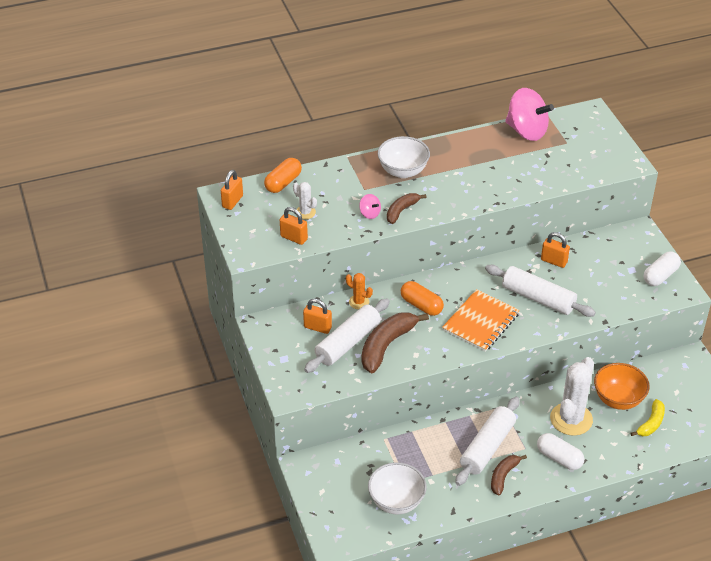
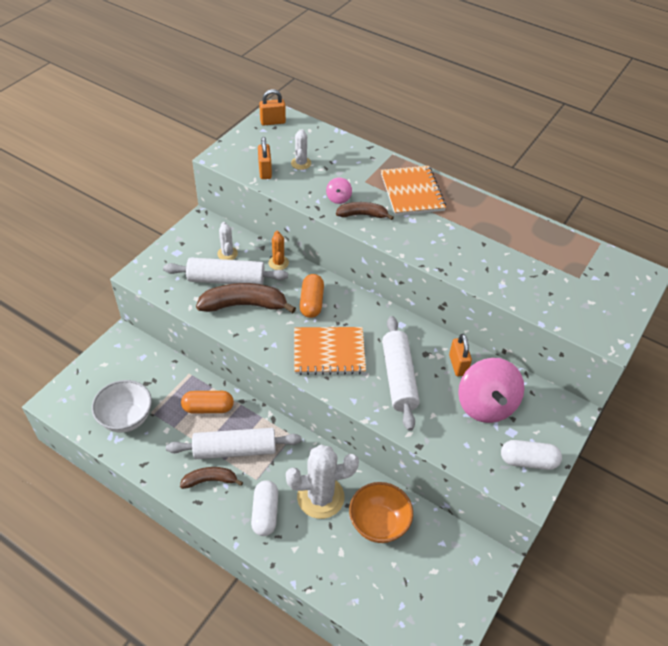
camera: 50 degrees right, 5 degrees up
orange capsule [264,158,302,193] -> orange capsule moved to [181,391,234,414]
orange padlock [303,298,332,334] -> white cactus [217,222,238,260]
white bowl [378,136,430,178] -> orange notebook [381,166,446,216]
pink spinning top [505,88,554,141] -> pink spinning top moved to [458,358,524,423]
yellow banana [630,399,665,436] -> none

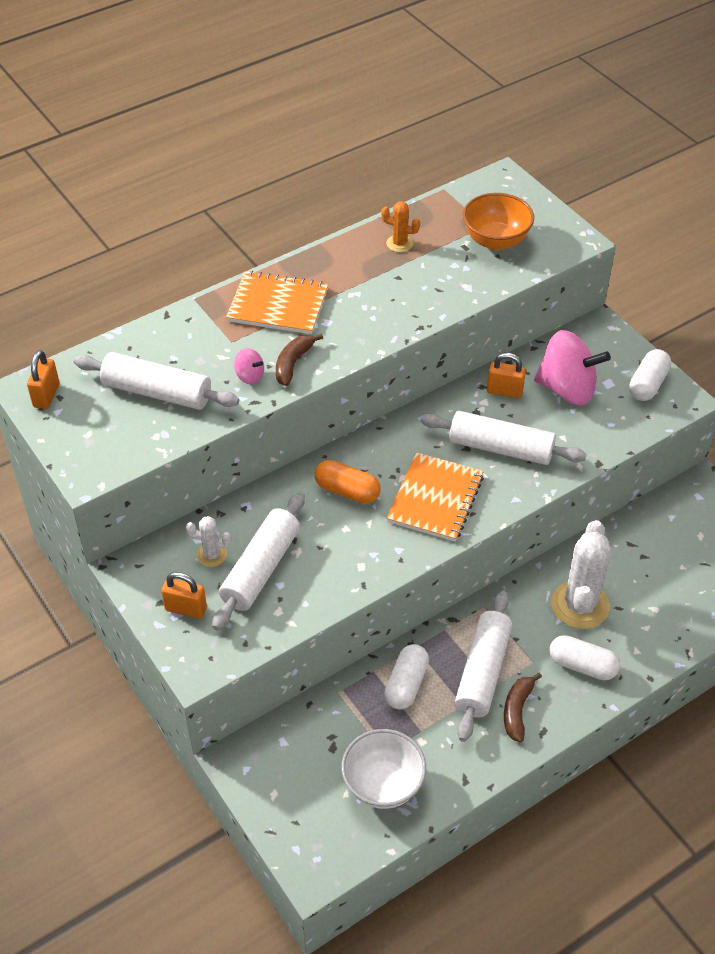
camera: 65 degrees left, 0 degrees up
orange capsule [181,391,234,414] -> white capsule [384,644,429,709]
brown banana [196,283,296,313] -> none
orange padlock [258,137,272,179] -> orange padlock moved to [161,572,207,619]
orange cactus [268,231,289,270] -> orange cactus moved to [381,201,420,252]
white cactus [291,129,311,170] -> white rolling pin [74,352,239,410]
orange bowl [349,482,413,543] -> orange bowl moved to [463,193,534,250]

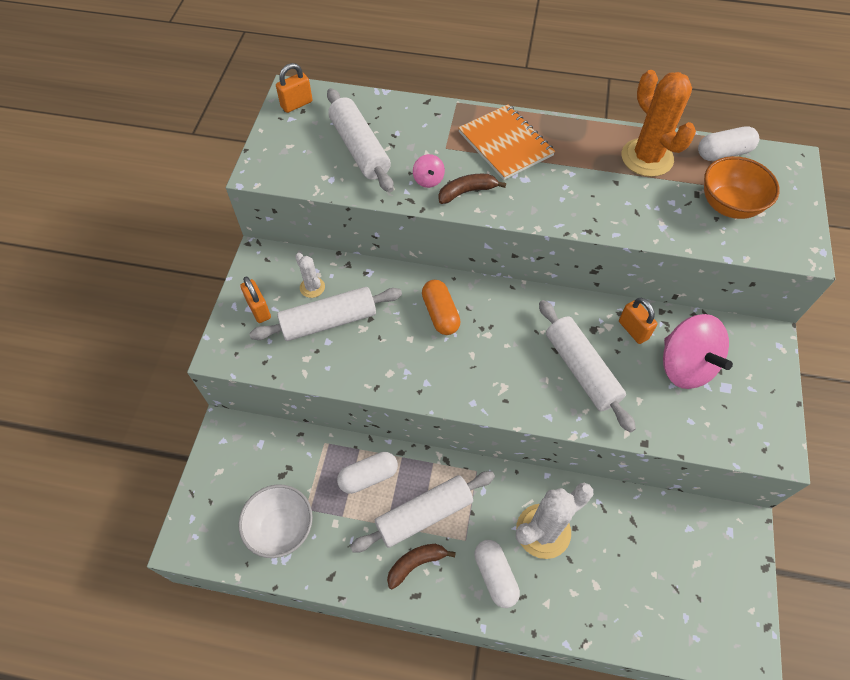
camera: 45 degrees right, 10 degrees up
orange cactus [381,201,420,252] -> orange cactus [622,70,696,177], size x2.02
orange notebook [386,452,484,542] -> none
white capsule [629,349,671,401] -> white capsule moved to [698,126,759,161]

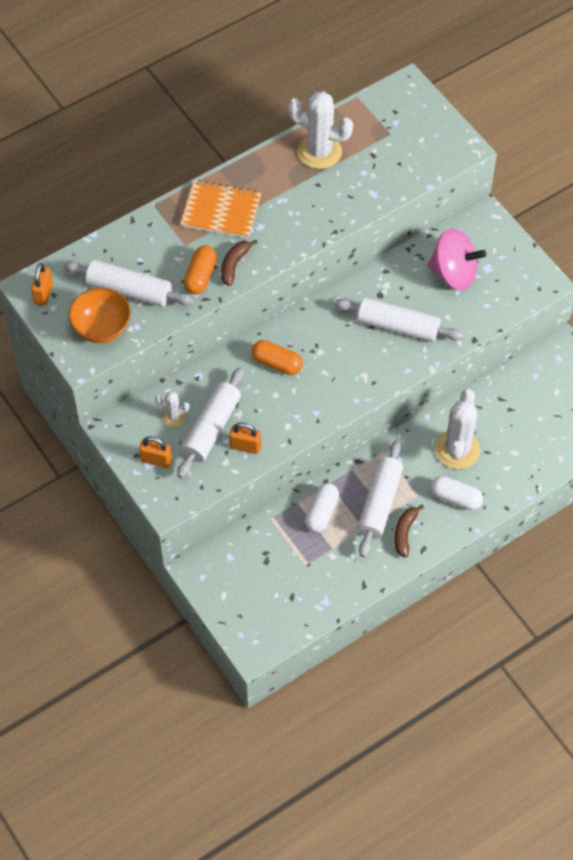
camera: 45 degrees left, 0 degrees up
white bowl [238,485,313,558] -> none
pink spinning top [413,154,445,188] -> orange capsule [183,245,217,294]
orange padlock [619,298,658,344] -> orange padlock moved to [229,422,261,454]
orange cactus [622,70,696,177] -> white cactus [288,91,353,169]
white capsule [698,126,759,161] -> none
orange bowl [704,156,780,219] -> orange bowl moved to [68,288,131,343]

